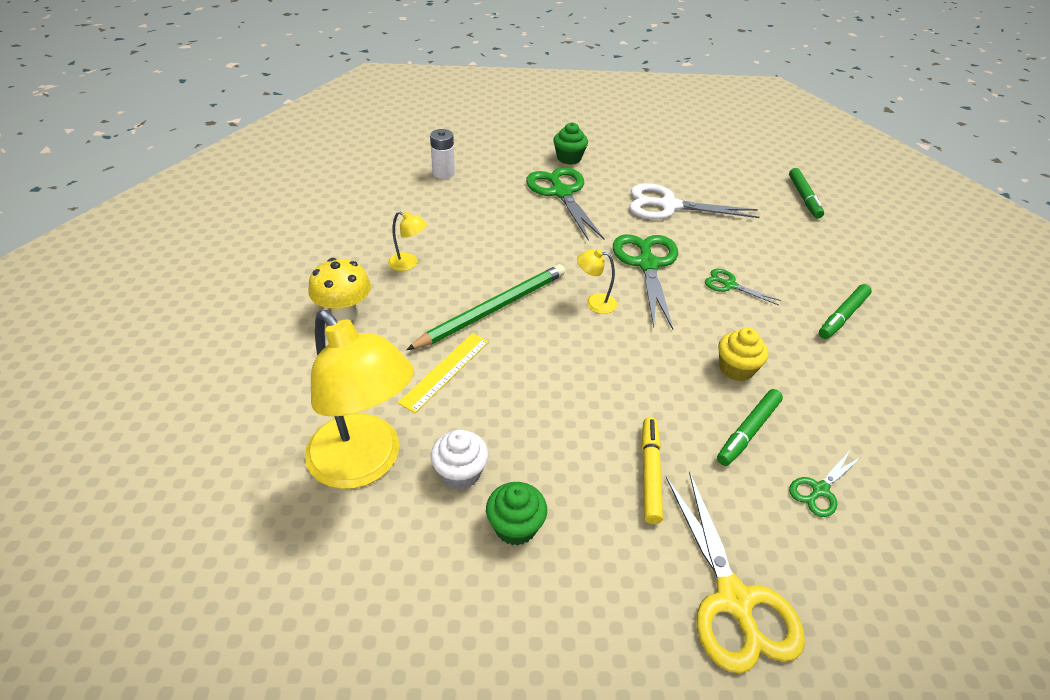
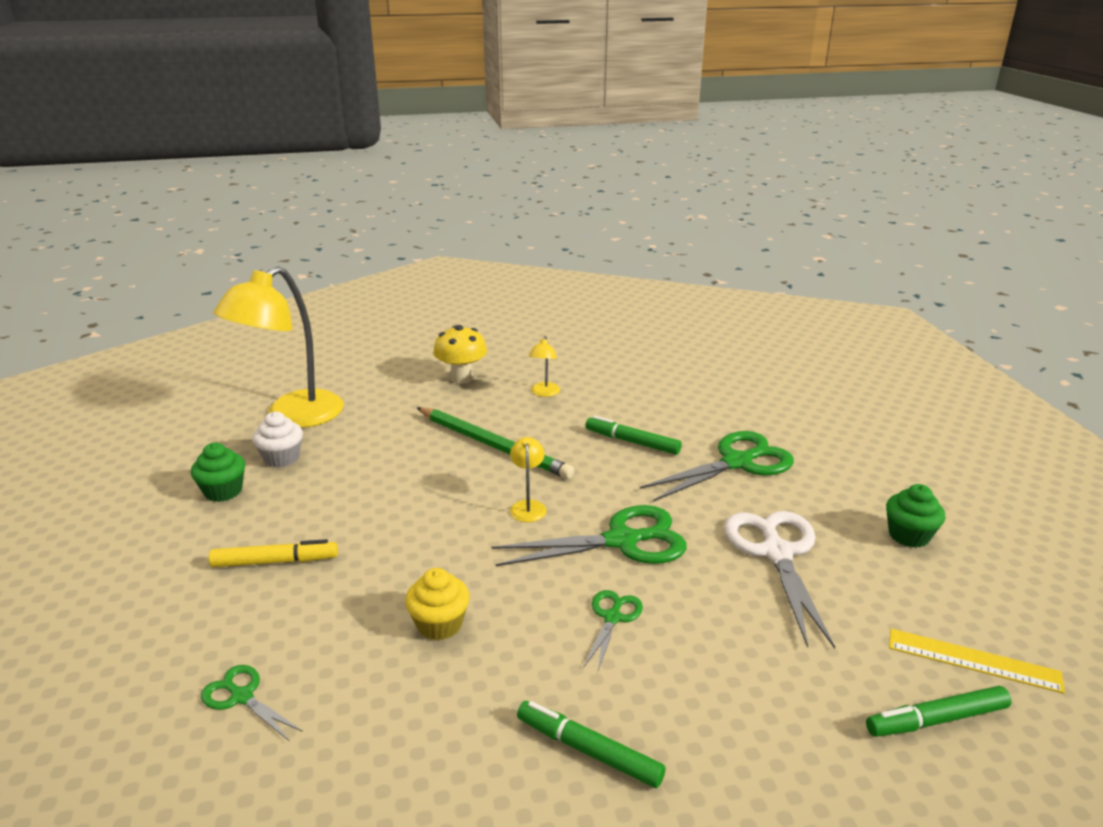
camera: 80 degrees right, 15 degrees down
yellow ruler [398,333,489,413] -> yellow ruler moved to [889,629,1065,694]
white battery [430,129,455,179] -> none
green cupcake [553,122,588,165] -> green cupcake moved to [886,484,945,548]
yellow scissors [666,471,805,673] -> none
green marker [717,389,783,466] -> green marker moved to [585,416,682,455]

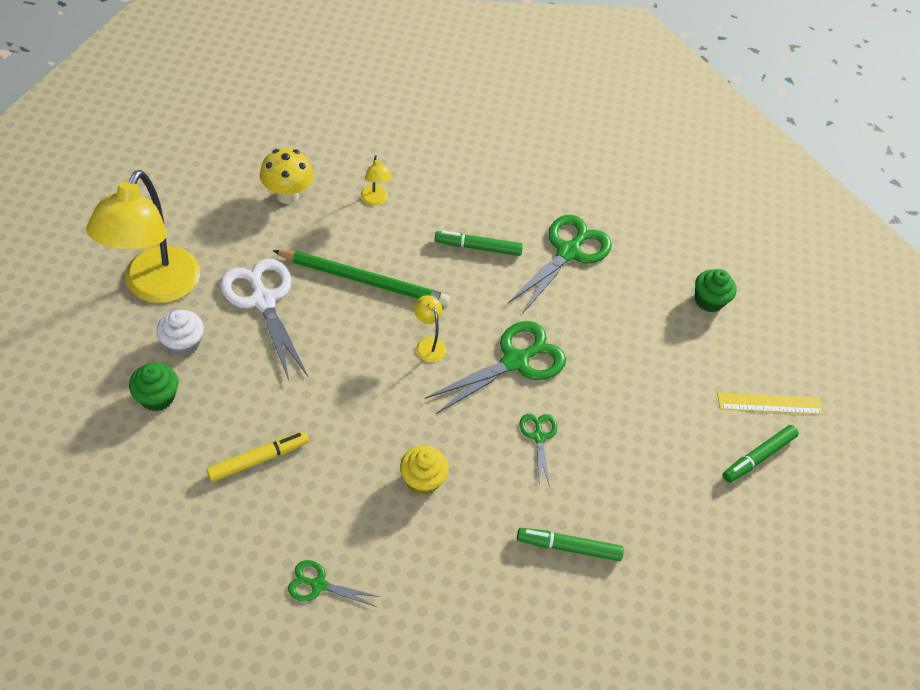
camera: 30 degrees left, 25 degrees up
white scissors [724,511,835,649] -> white scissors moved to [220,259,308,380]

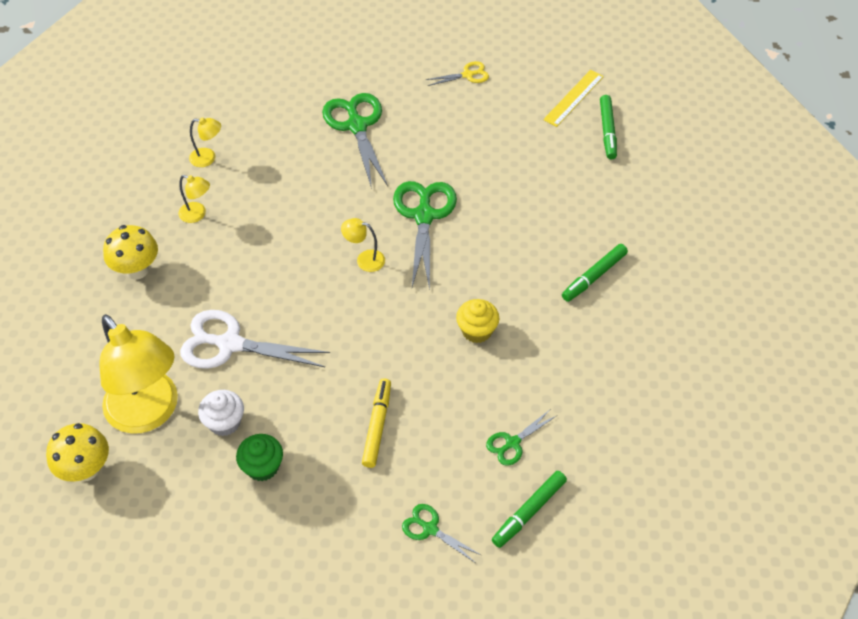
camera: 45 degrees left, 0 degrees up
green pencil [273,250,450,306] -> none
green marker [435,230,523,256] -> green marker moved to [492,471,567,548]
green scissors [520,414,557,487] -> green scissors moved to [402,504,481,563]
green cupcake [695,269,736,312] -> yellow scissors [425,61,489,86]
none -> yellow mushroom [46,423,109,482]
none -> yellow lamp [189,117,221,167]

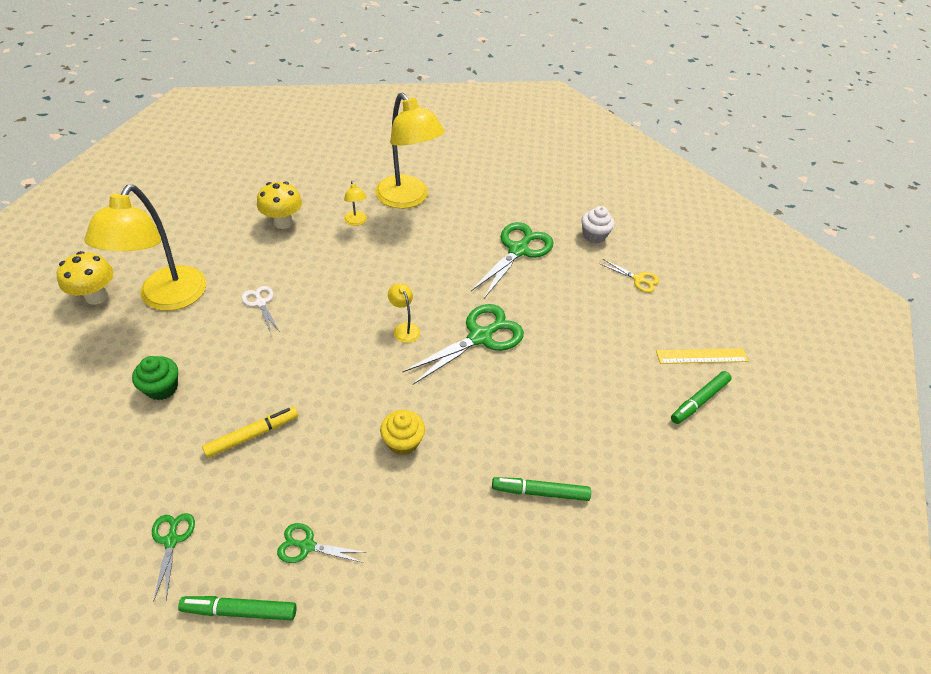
camera: 45 degrees right, 5 degrees down
white scissors [180,310,330,369] -> white scissors [242,286,279,333], size x0.51
yellow lamp [189,117,221,167] -> yellow lamp [375,93,445,209], size x2.42
white cupcake [198,390,244,436] -> white cupcake moved to [582,206,614,244]

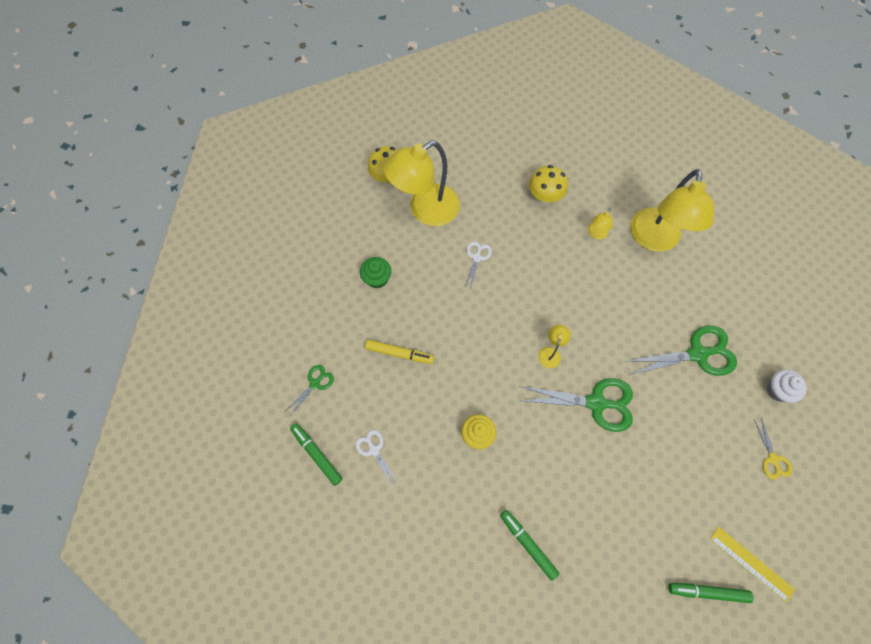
camera: 50 degrees right, 20 degrees up
green scissors [277,523,367,563] -> white scissors [355,430,399,486]

